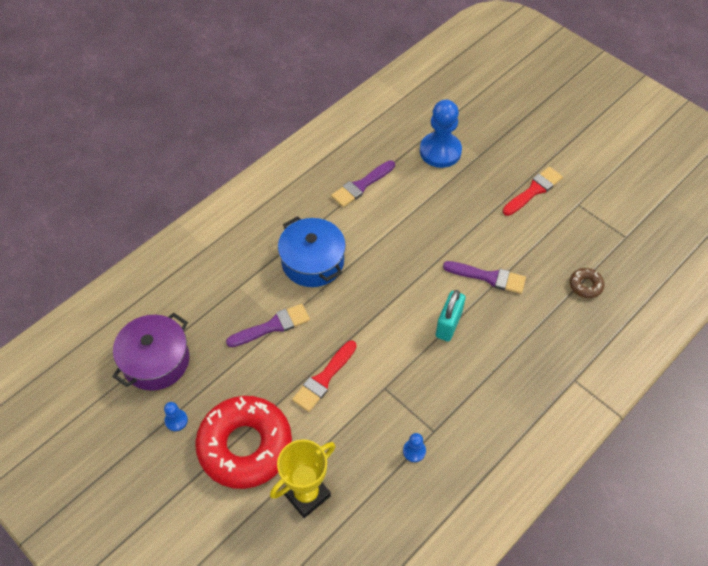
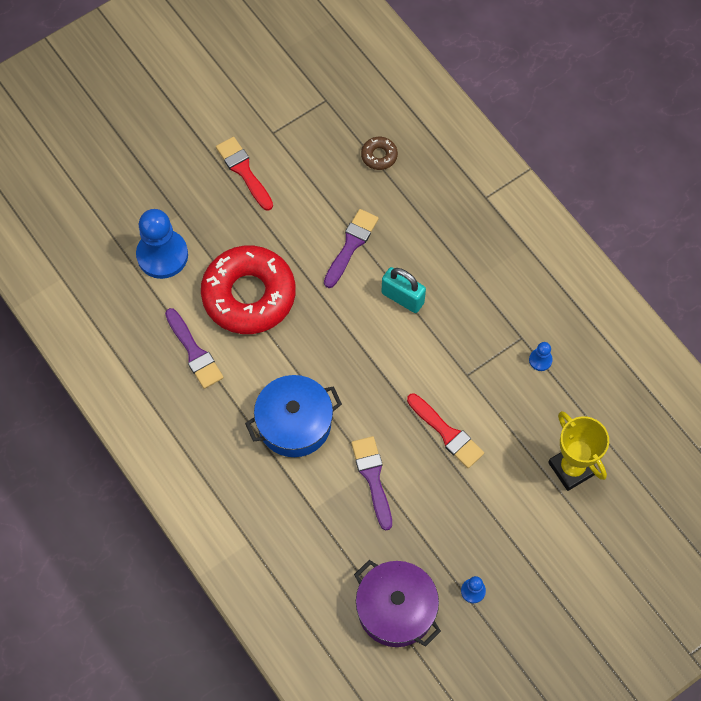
camera: 80 degrees left, 10 degrees up
red donut [195,396,292,489] -> red donut moved to [201,245,295,334]

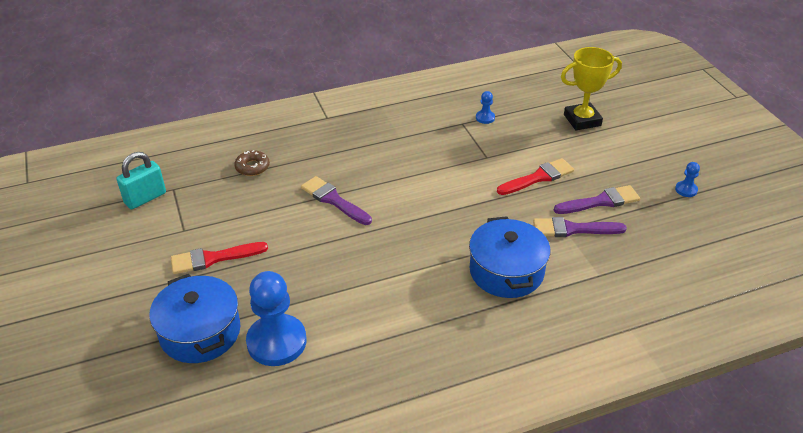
camera: 75 degrees left, 25 degrees down
purple brush [165,308,224,389] -> purple brush moved to [554,185,640,214]
red donut [201,245,295,334] -> none
purple pot [354,560,441,647] -> none
turquoise padlock [381,267,426,313] -> turquoise padlock moved to [116,152,166,209]
none -> blue pot [149,274,240,363]

